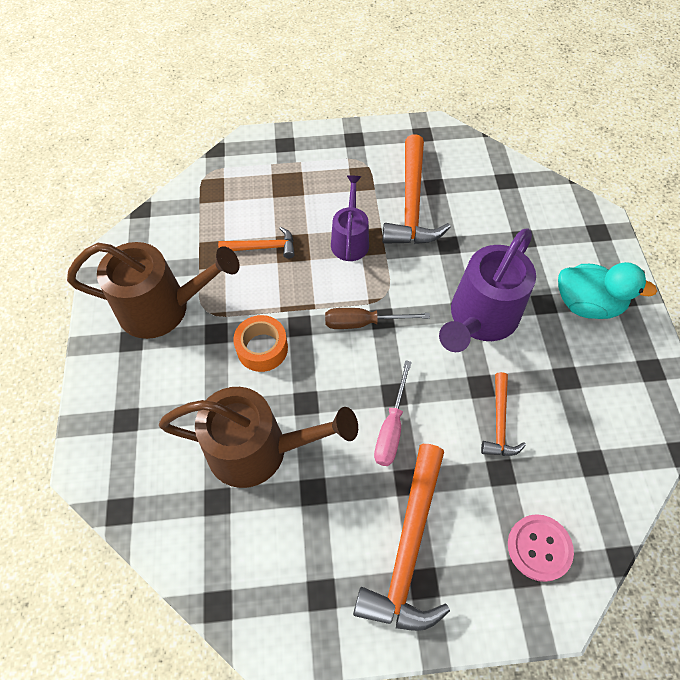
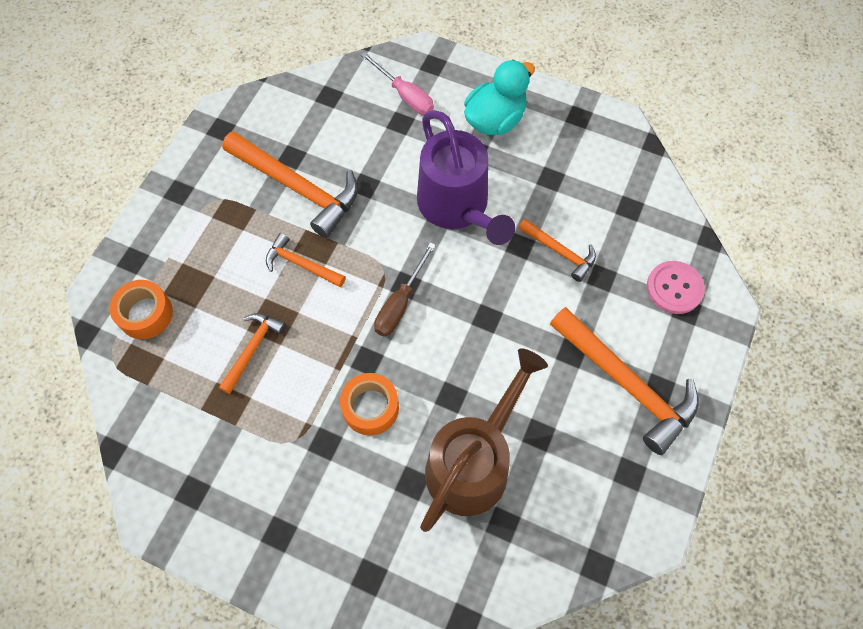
camera: 60 degrees left, 5 degrees up
brown watering can [67,242,239,339] -> none
purple watering can [331,175,369,261] -> orange hammer [266,233,346,287]
pink screwdriver [374,360,412,466] -> pink screwdriver moved to [361,52,434,115]
none -> orange tape [109,280,173,339]

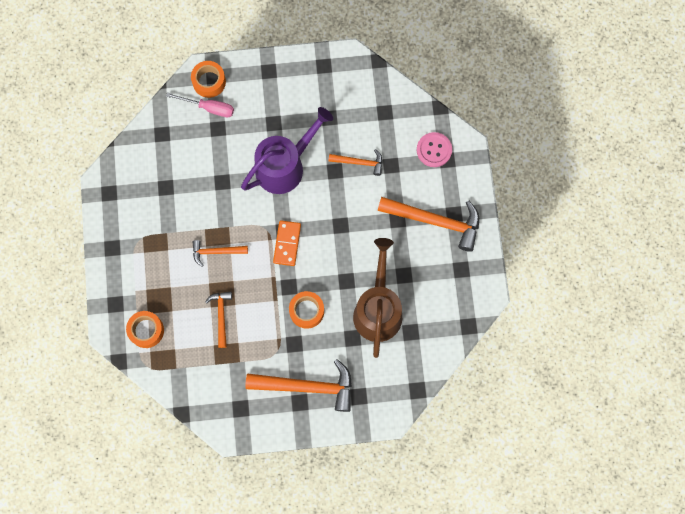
camera: 30 degrees left, 10 degrees up
orange hammer [222,131,358,238] -> orange hammer moved to [245,359,352,412]
brown screwdriver [374,242,436,337] -> orange domino [273,220,301,266]
purple watering can [417,110,515,245] -> purple watering can turned 75 degrees counterclockwise [241,107,333,194]
turquoise duck [464,60,535,135] -> none
none -> orange tape [191,61,226,98]

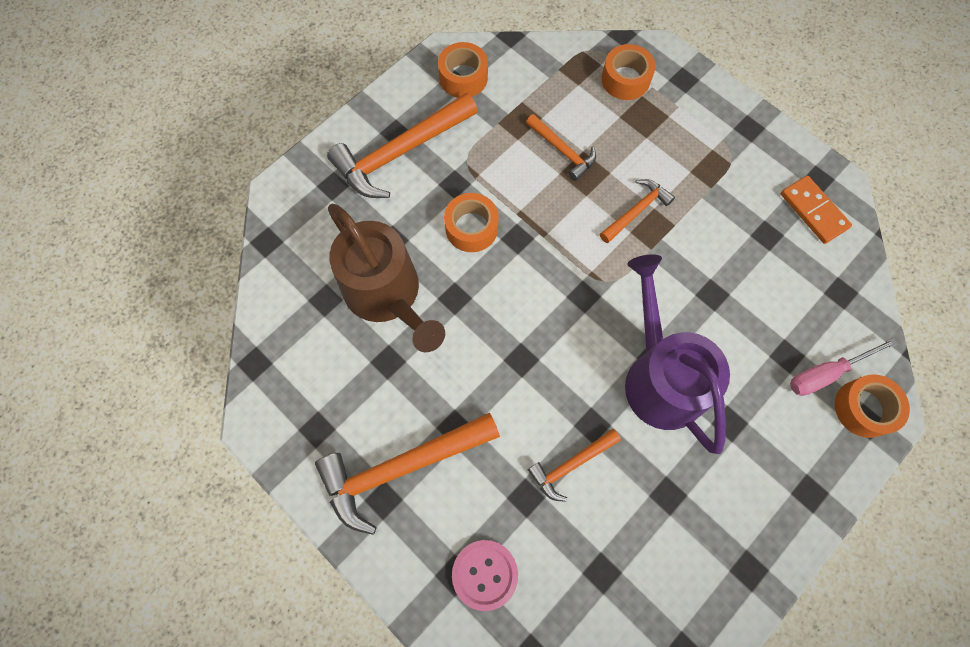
camera: 140 degrees right, 5 degrees down
purple watering can [241,107,333,194] -> purple watering can turned 150 degrees clockwise [625,254,730,454]
orange domino [273,220,301,266] -> orange domino moved to [781,175,852,244]
none -> orange tape [438,42,488,98]

